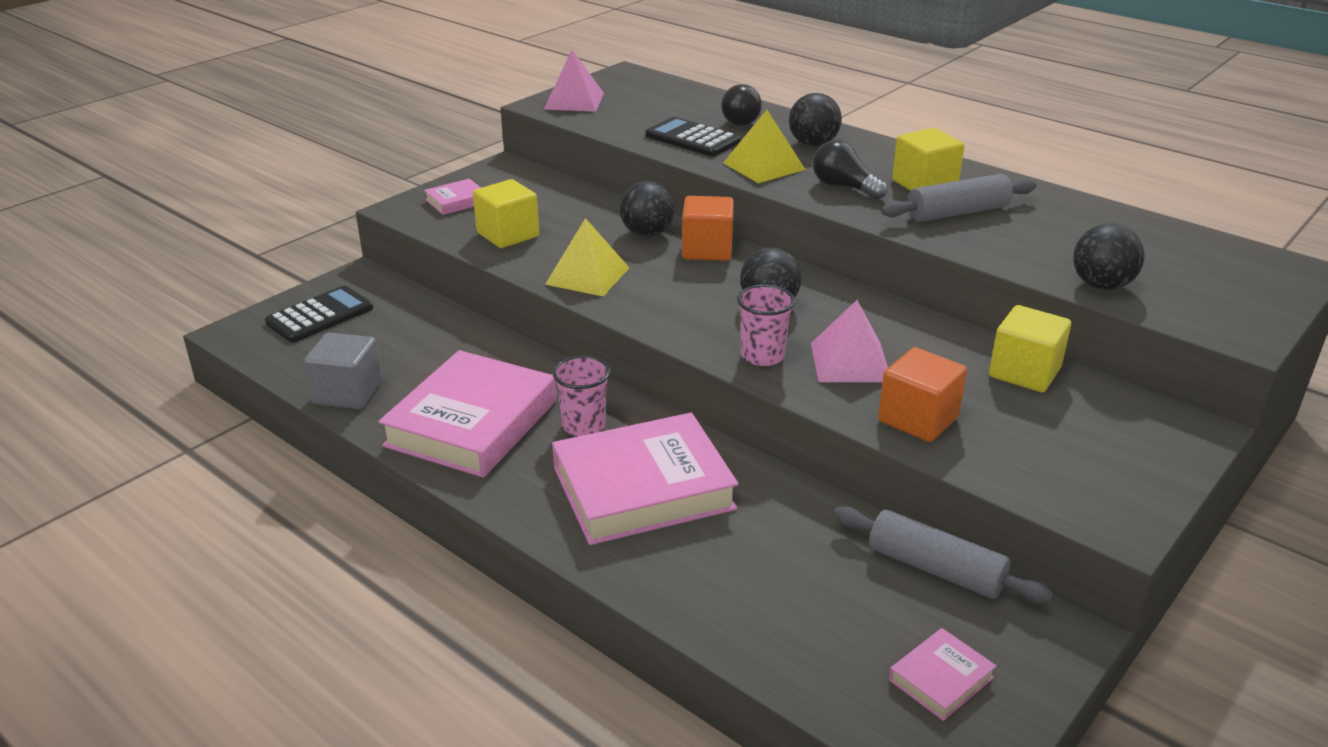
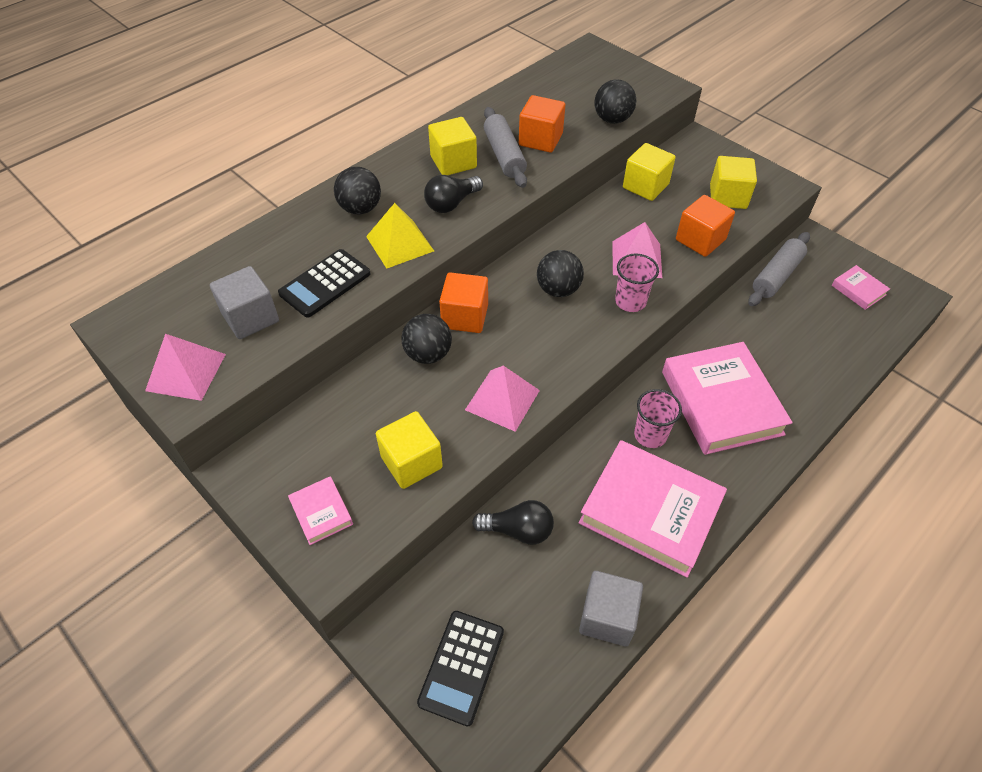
camera: 85 degrees left, 20 degrees up
black calculator [265,286,373,342] -> black calculator turned 120 degrees counterclockwise [417,611,504,726]
yellow pyramid [545,218,629,297] -> pink pyramid [465,366,540,432]
black light bulb [721,84,762,126] -> black light bulb moved to [472,500,554,545]
none -> grey cube [210,266,279,339]
none -> orange cube [519,95,565,153]
none -> yellow cube [710,156,757,209]

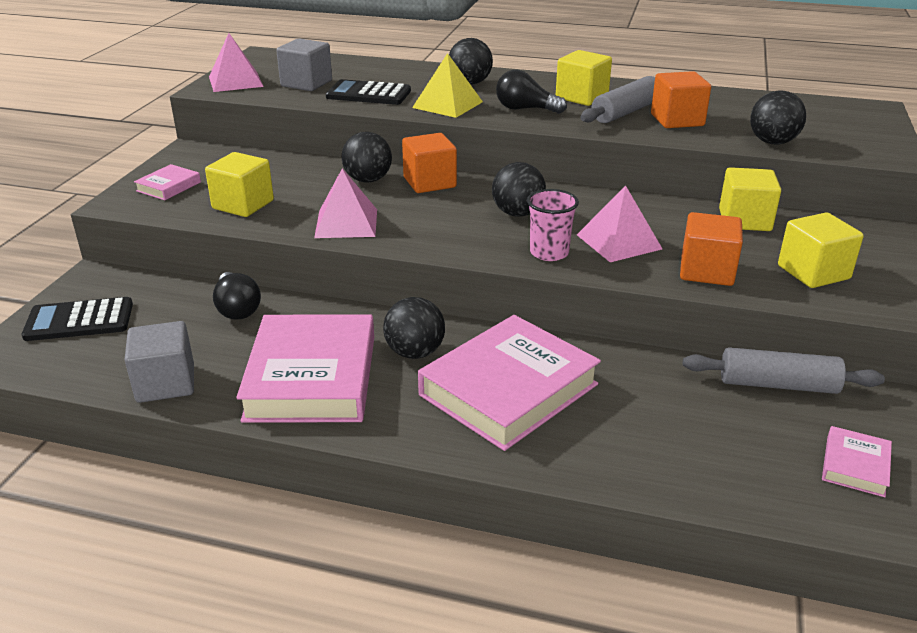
camera: 60 degrees right, 20 degrees down
pink cup [634,389,682,448] -> black ball [383,297,445,359]

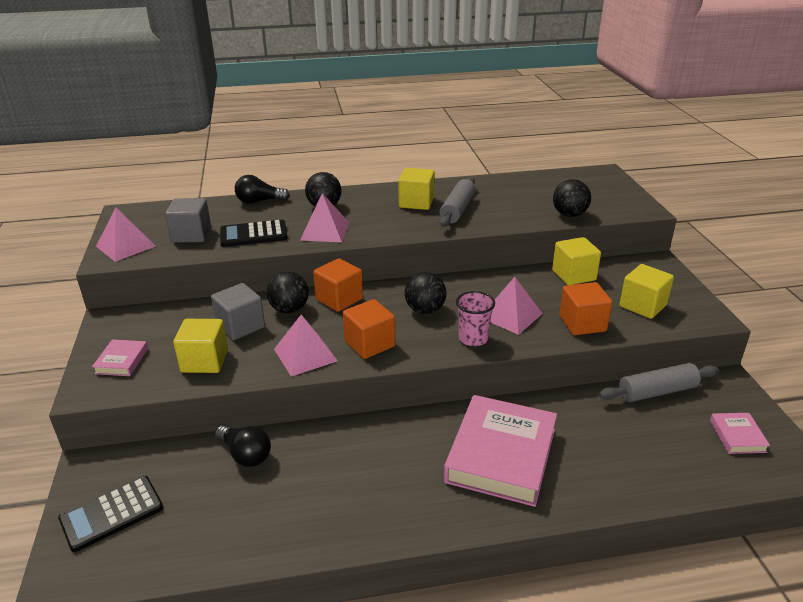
camera: 25 degrees left, 0 degrees up
grey cube [124,321,194,403] -> grey cube moved to [211,283,265,340]
pink book [236,314,374,423] -> none
black ball [383,297,445,359] -> none
yellow pyramid [412,53,483,118] -> pink pyramid [300,193,349,242]
black light bulb [496,70,567,114] -> black light bulb moved to [235,175,290,204]
orange cube [651,71,711,128] -> orange cube moved to [343,299,395,359]

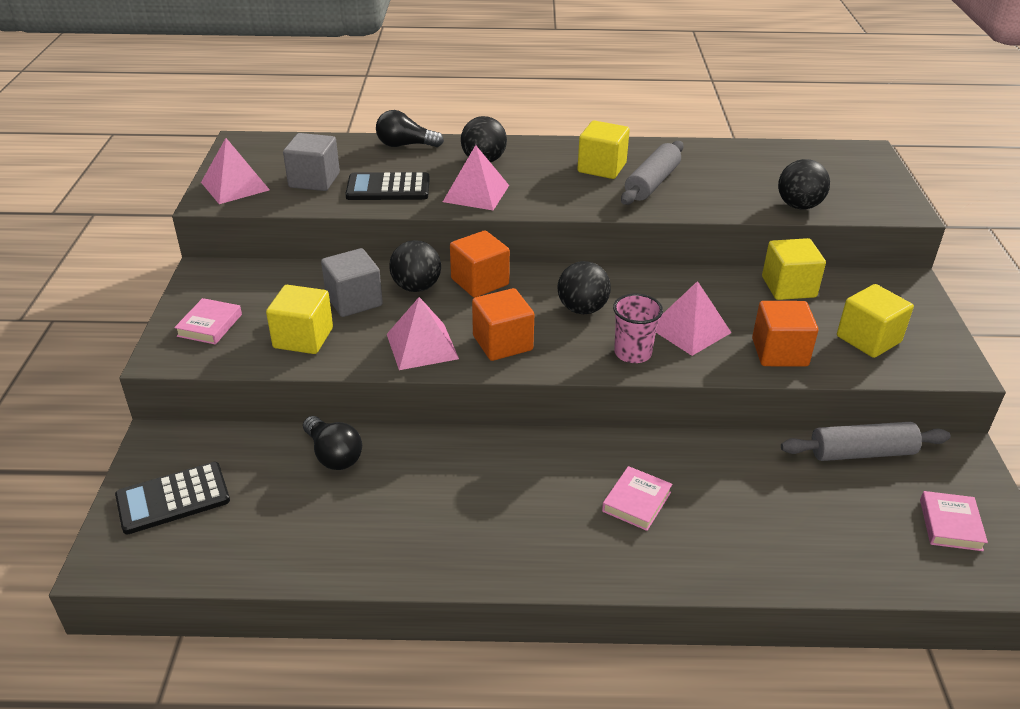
camera: 10 degrees right, 5 degrees up
pink book [444,395,557,507] -> pink book [602,466,672,531], size x0.45

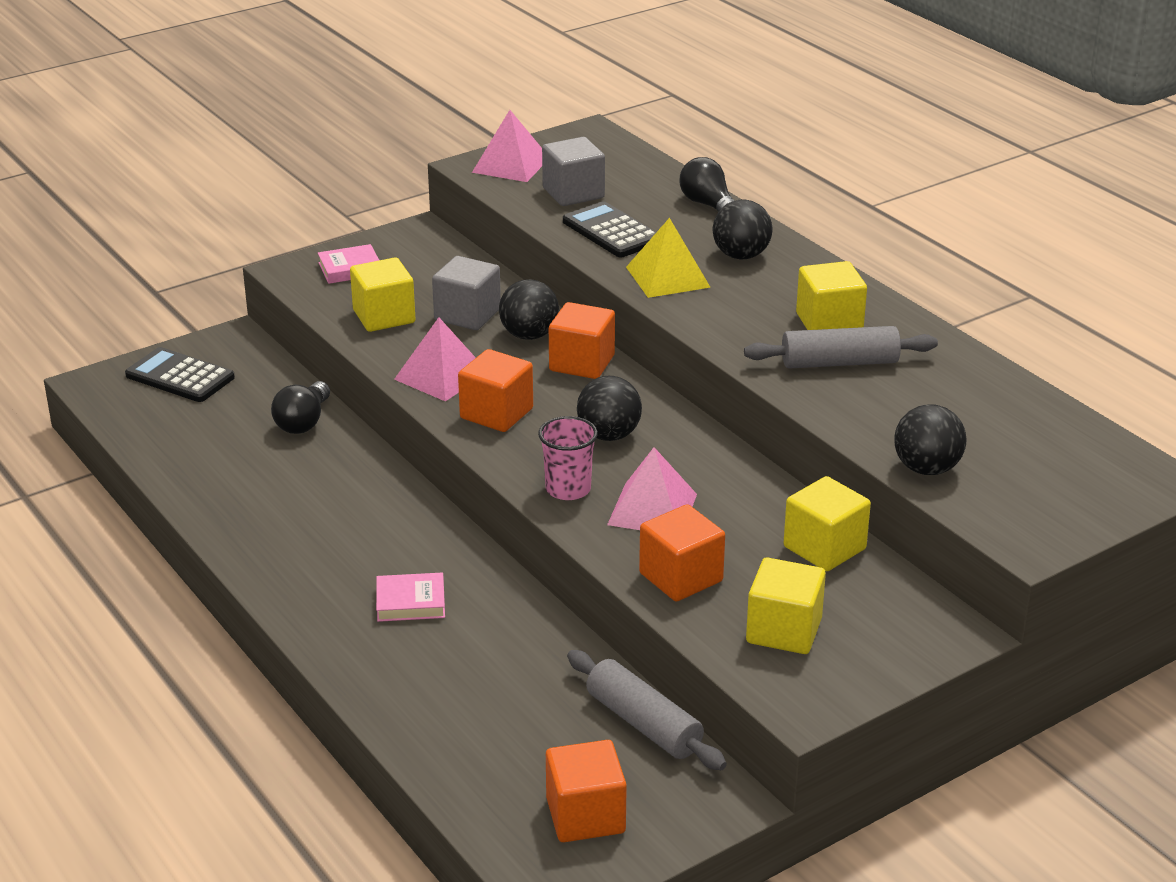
camera: 55 degrees right, 5 degrees down
pink pyramid [443,145,509,210] -> yellow pyramid [626,218,711,298]
pink book [920,491,988,551] -> orange cube [546,740,627,842]

